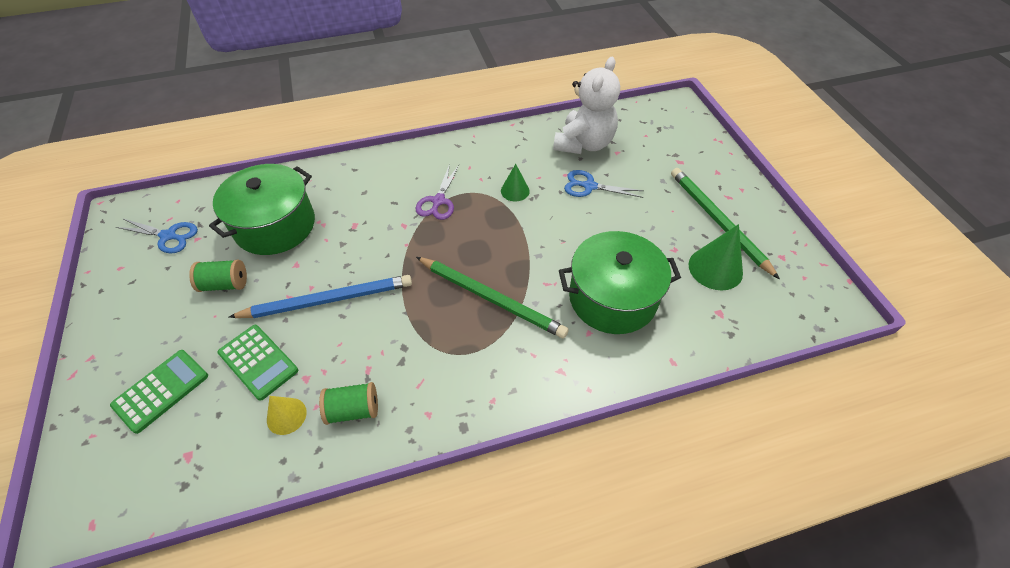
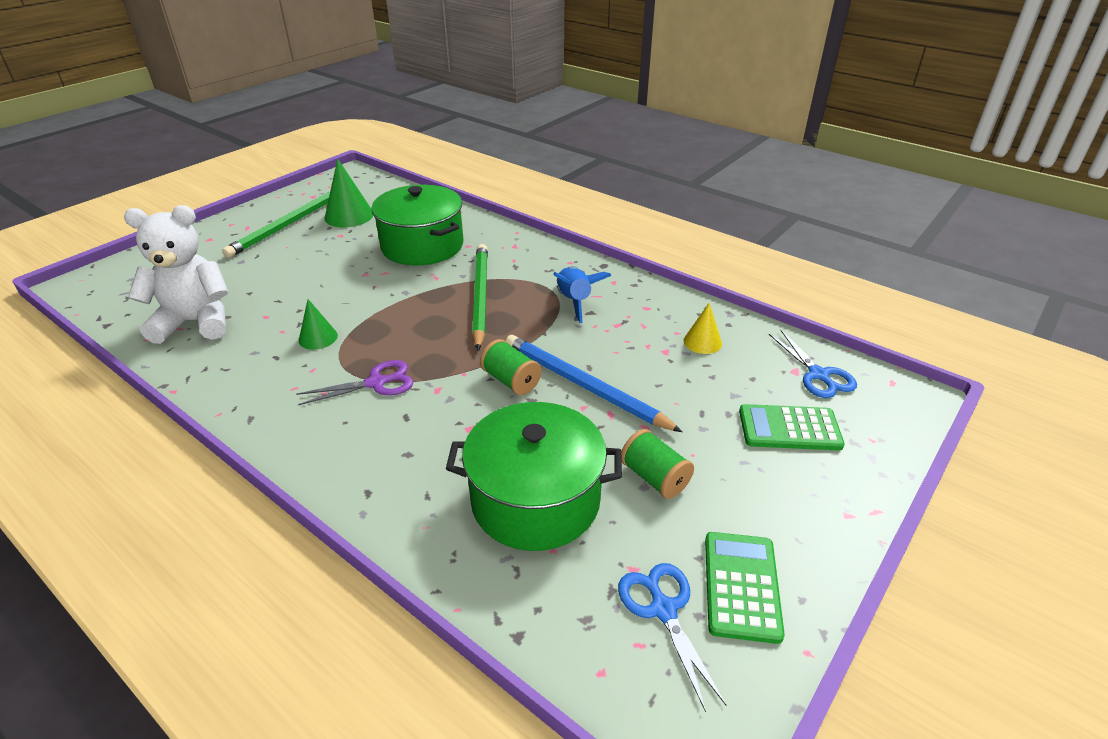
camera: 125 degrees left, 15 degrees down
green calculator [218,325,298,401] -> green calculator moved to [705,532,785,644]
green spool [319,382,378,425] -> green spool moved to [480,339,542,395]
blue scissors [564,170,644,198] -> blue scissors moved to [769,330,857,398]
none -> blue rocket [553,266,612,323]

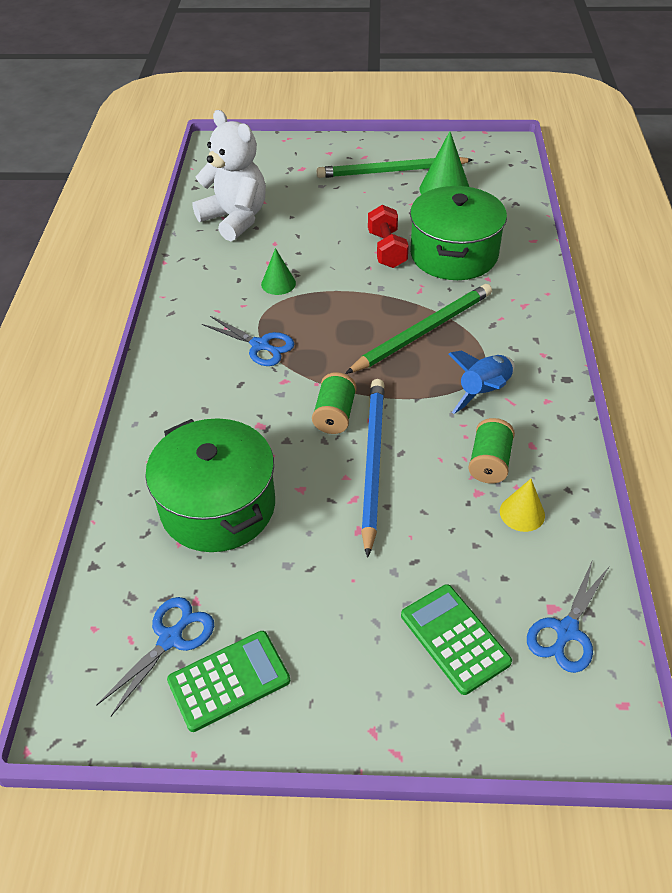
camera: 55 degrees right, 10 degrees up
purple scissors [296,360,413,405] -> blue scissors [202,316,294,366]
green spool [622,429,694,499] -> green spool moved to [468,418,515,483]
none -> red dumbbell [368,205,409,268]

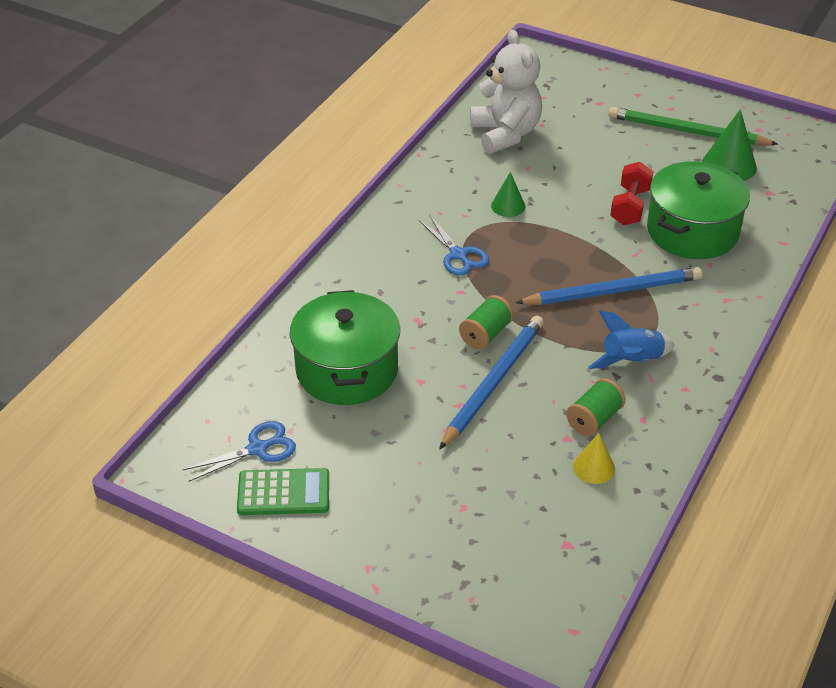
camera: 25 degrees right, 5 degrees down
green pencil [345,284,492,374] -> blue pencil [515,267,702,305]
green calculator [401,584,512,695] -> none
blue scissors [527,562,609,673] -> none

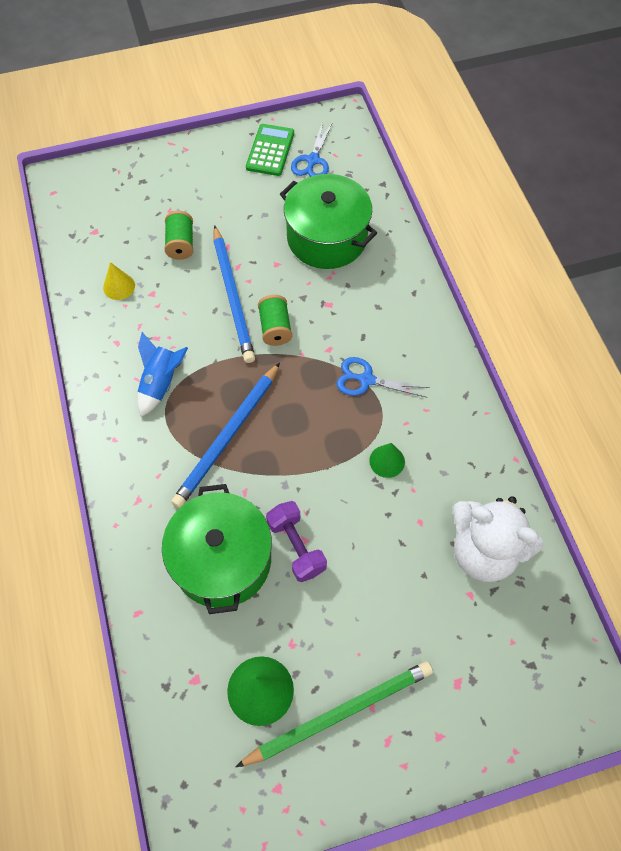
camera: 135 degrees right, 20 degrees up
green calculator [237,468,329,515] -> green calculator turned 150 degrees clockwise [246,124,294,176]
green spool [566,378,626,436] -> green spool moved to [164,211,193,260]
red dumbbell [610,162,654,225] -> purple dumbbell [266,501,327,582]

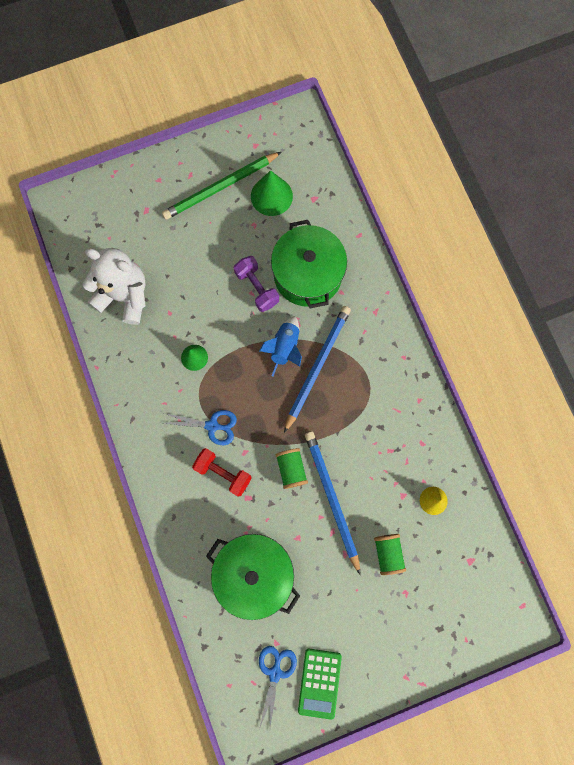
camera: 175 degrees right, 15 degrees up
blue rocket [137,332,188,417] -> blue rocket moved to [259,316,302,376]
none -> red dumbbell [192,448,252,496]

